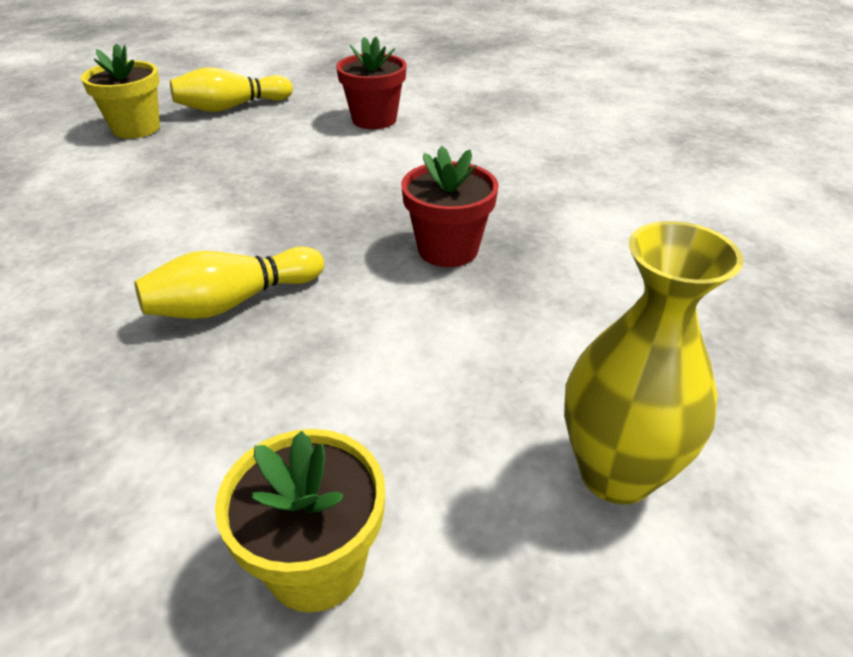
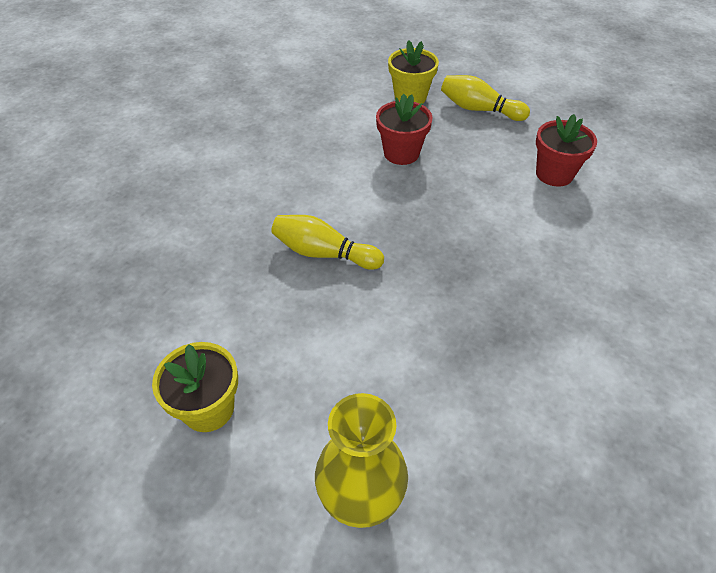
camera: 50 degrees right, 10 degrees up
red flower pot [401,146,499,267] -> red flower pot moved to [376,94,433,165]

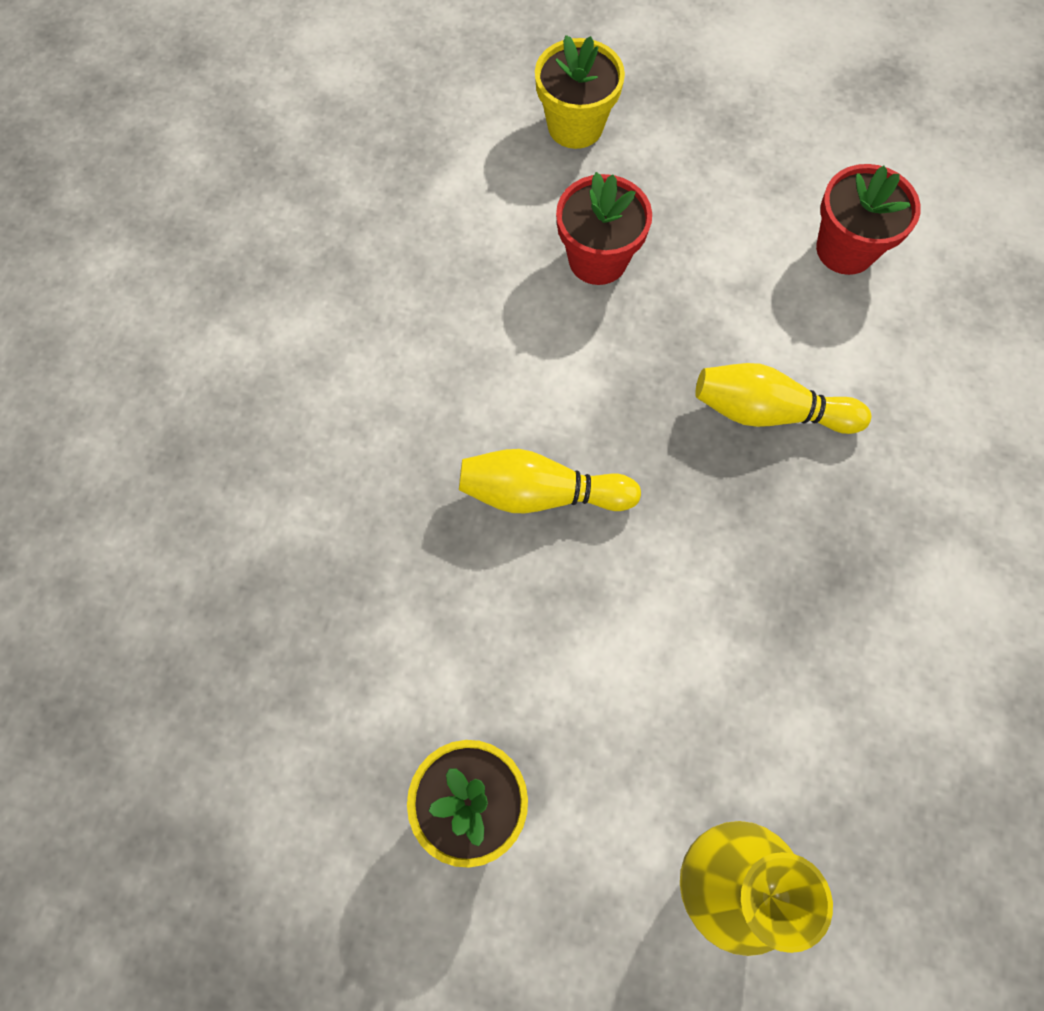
camera: 15 degrees left, 20 degrees up
yellow bowling pin [441,75,530,121] -> yellow bowling pin moved to [695,363,871,434]

